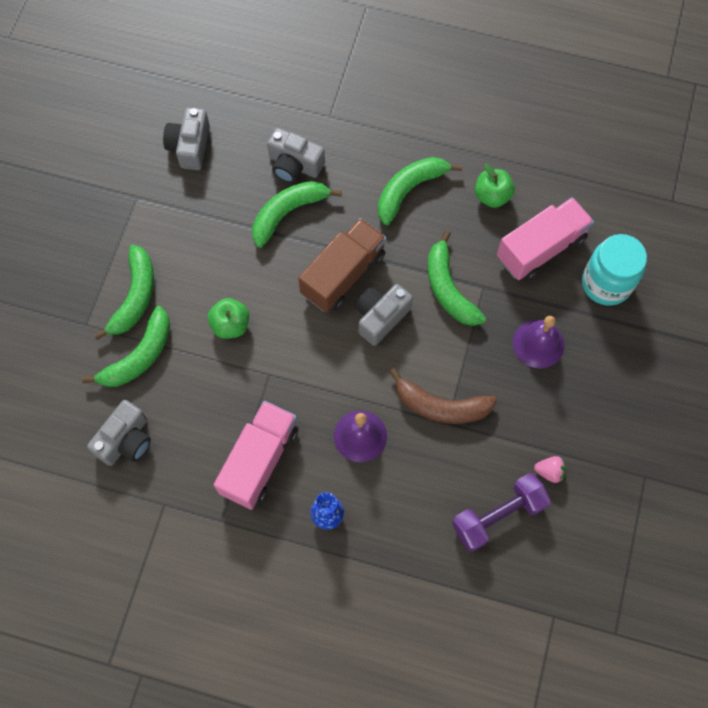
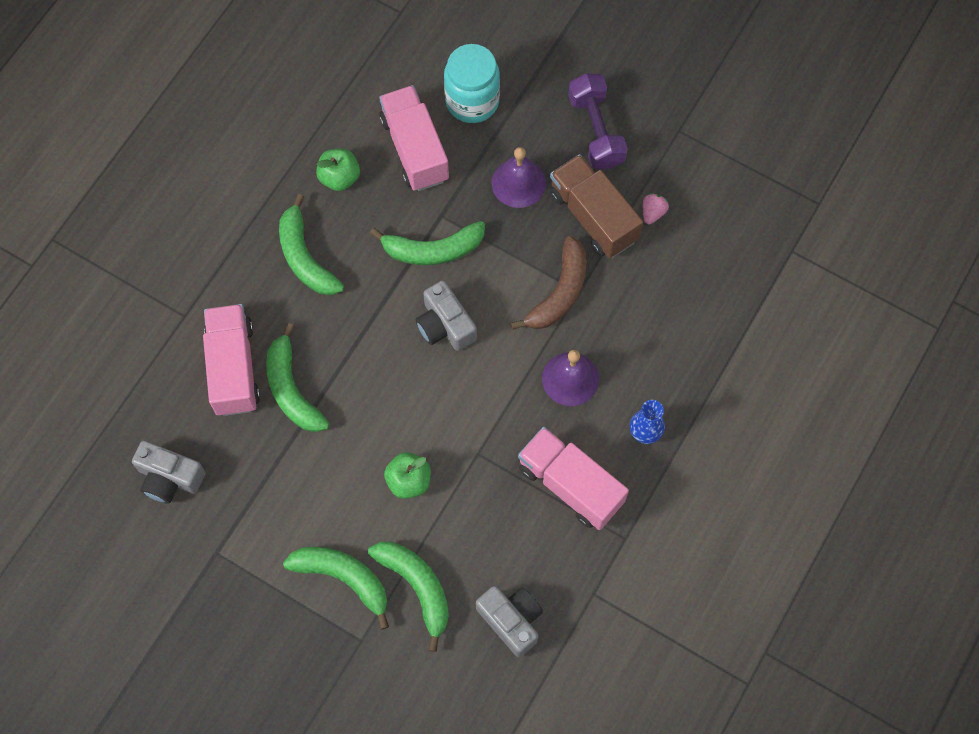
camera: 75 degrees left, 0 degrees up
grey camera [267,128,325,183] -> pink truck [203,304,260,416]
brown truck [298,218,386,313] -> brown truck moved to [549,154,643,258]
purple dumbbell [452,473,551,552] -> purple dumbbell moved to [568,73,628,169]

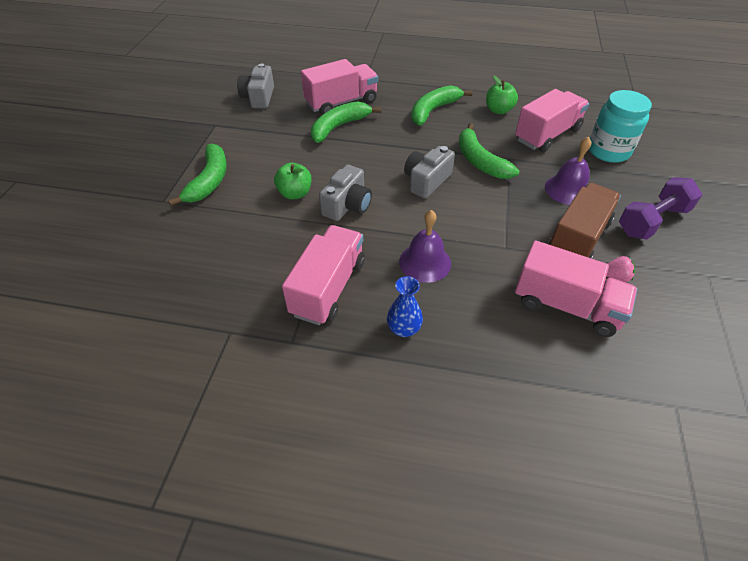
camera: 70 degrees right, 20 degrees down
green banana [368,542,449,652] -> none
grey camera [476,586,543,657] -> grey camera moved to [319,165,372,221]
brown banana [510,236,587,330] -> none
none -> pink truck [515,240,637,337]

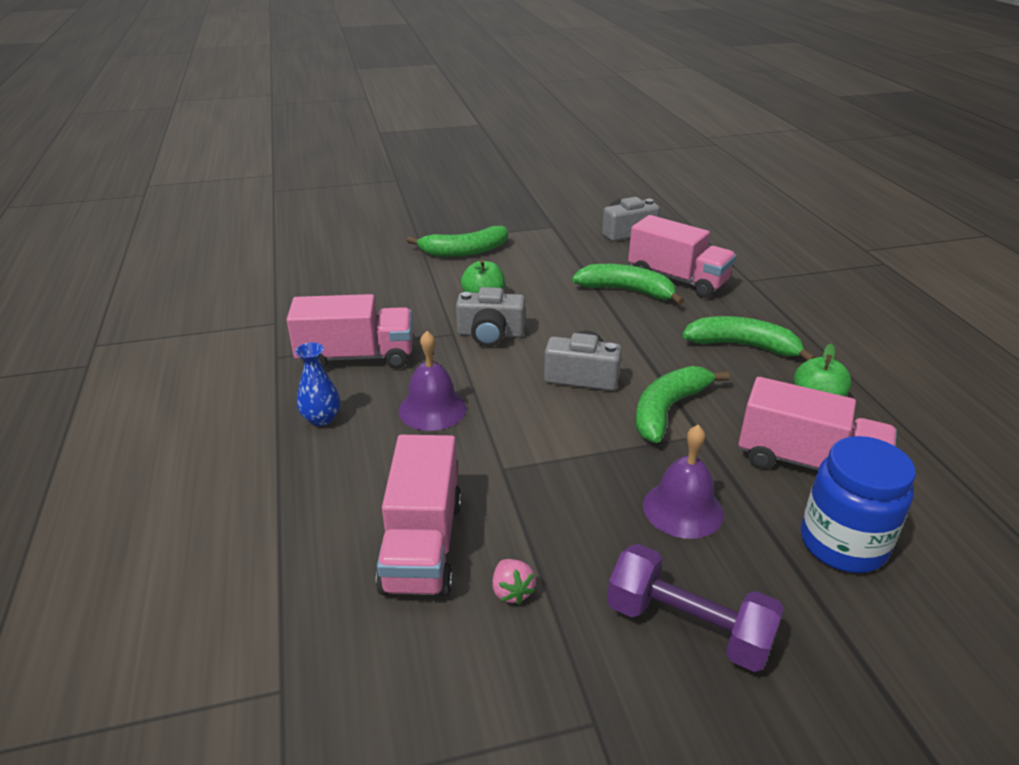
camera: 65 degrees right, 15 degrees down
brown truck [548,183,621,259] -> none
turquoise jar [589,90,652,163] -> blue jar [801,436,916,573]

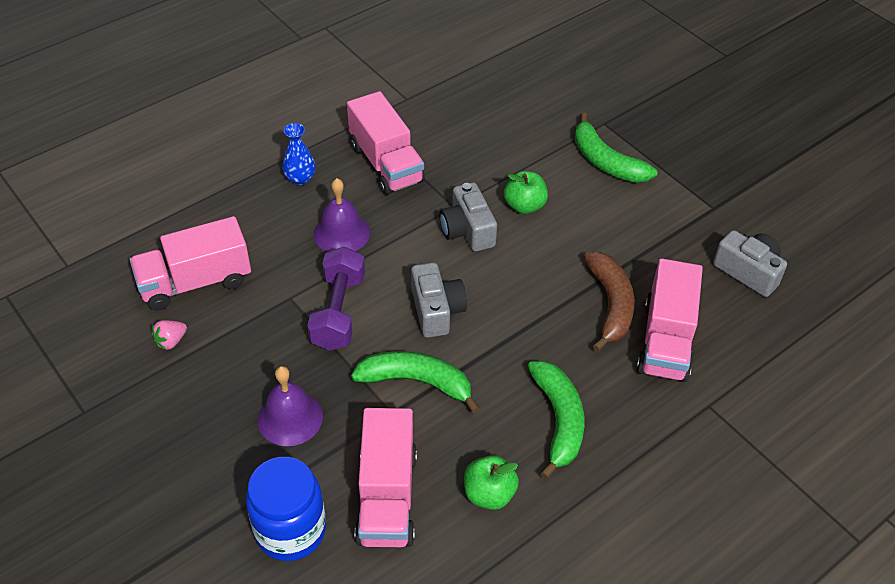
camera: 65 degrees right, 15 degrees up
green banana [572,264,684,305] -> brown banana [584,252,635,352]
purple dumbbell [607,544,784,672] -> purple dumbbell moved to [307,247,365,351]

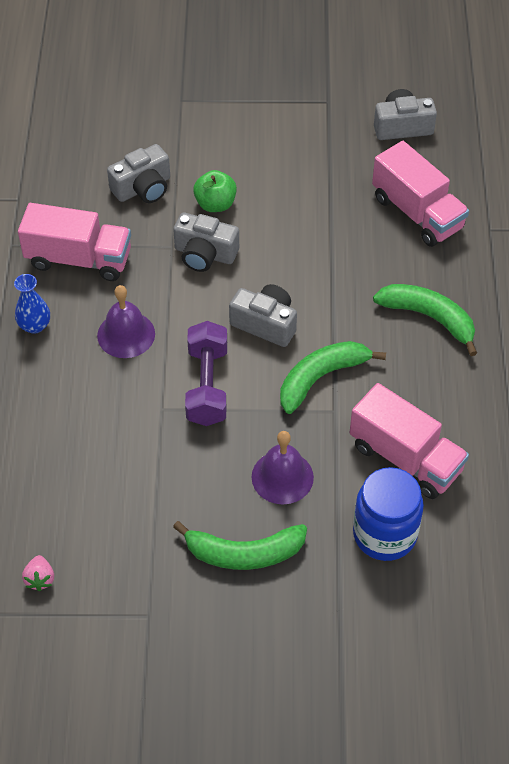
camera: 50 degrees left, 5 degrees up
pink truck [129,216,251,311] -> none
pink strawberry [152,320,187,350] -> pink strawberry moved to [22,555,54,591]
purple dumbbell [307,247,365,351] -> purple dumbbell turned 45 degrees clockwise [185,321,227,426]
green apple [464,455,519,510] -> none
green banana [575,113,657,183] -> green banana moved to [173,521,307,570]
brown banana [584,252,635,352] -> none
none -> grey camera [107,144,170,203]

